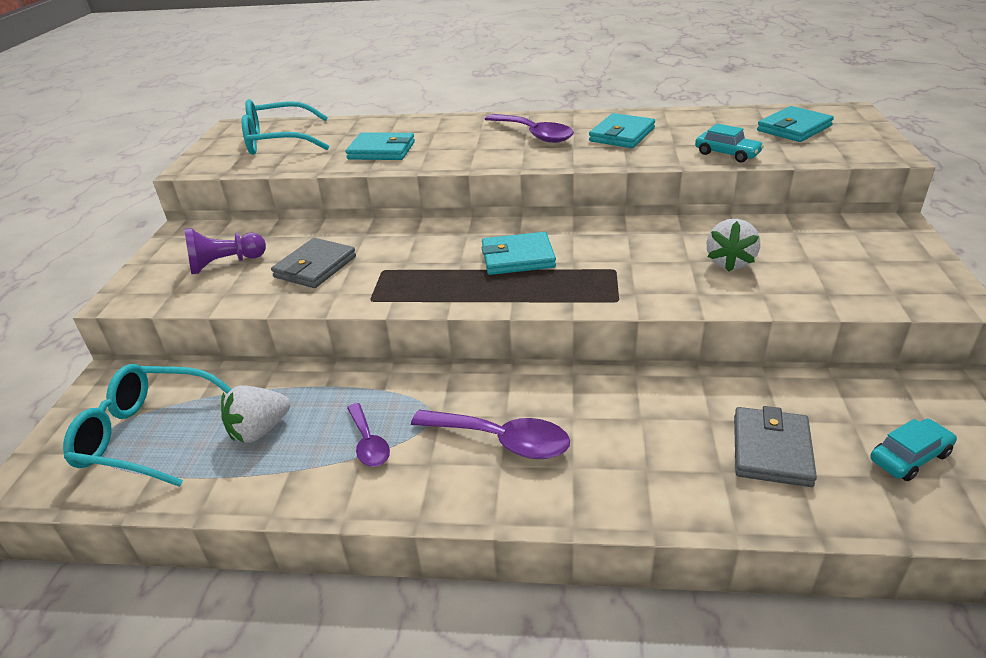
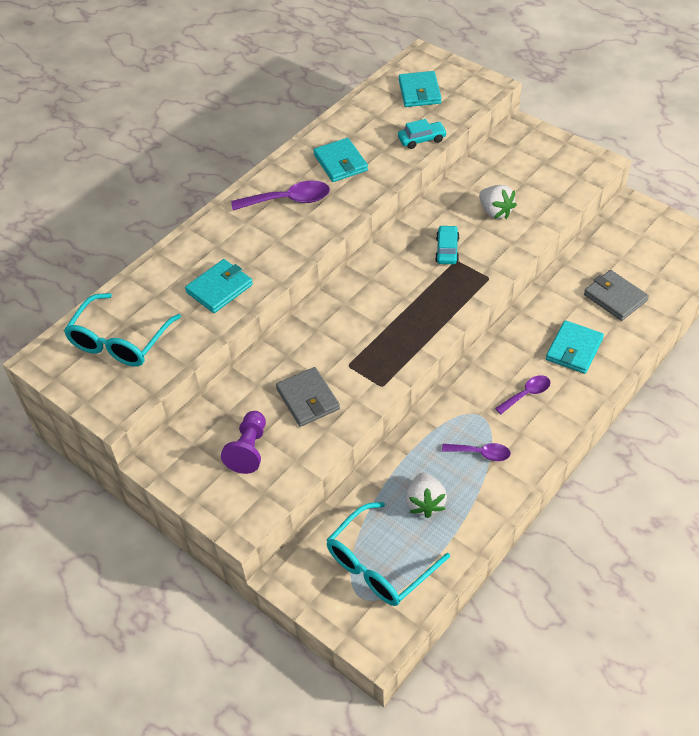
camera: 55 degrees left, 15 degrees up
purple spoon [411,410,570,459] -> purple spoon [495,375,550,414], size x0.62
turquoise wallet [481,232,556,275] -> turquoise wallet moved to [546,320,604,374]
turquoise car [870,419,957,481] -> turquoise car moved to [435,225,460,264]

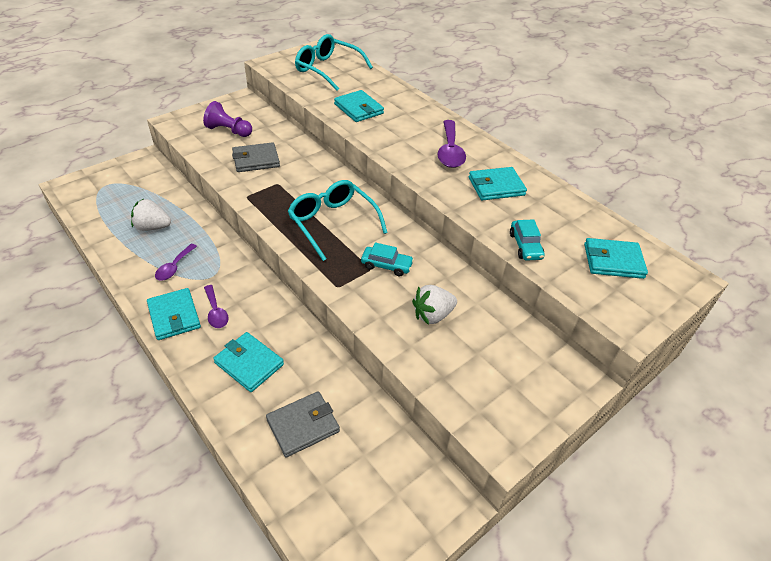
camera: 95 degrees right, 5 degrees down
turquoise glasses [326,502,450,606] -> turquoise glasses moved to [288,180,388,261]
none -> turquoise wallet [147,288,201,340]

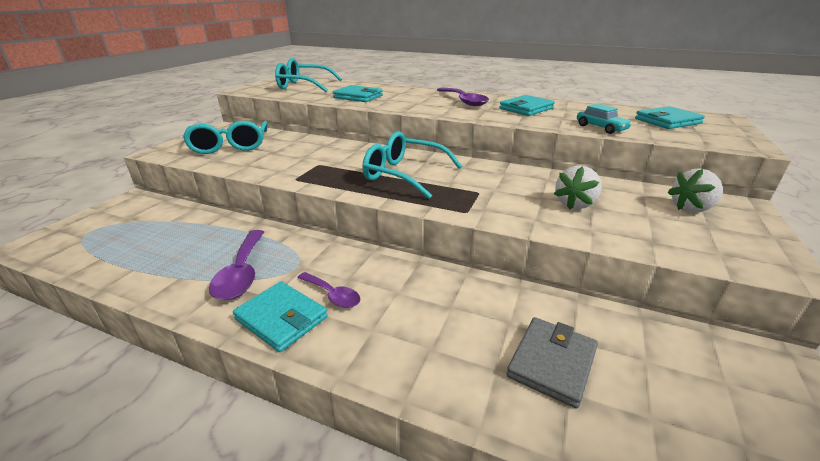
camera: 25 degrees left, 15 degrees down
white strawberry [131,198,171,231] -> white strawberry moved to [668,168,723,213]
purple spoon [155,244,197,281] -> purple spoon [209,230,264,300], size x1.62
purple pawn [203,101,252,137] -> turquoise glasses [182,121,268,154]
turquoise wallet [213,332,284,392] -> none
grey wallet [232,142,280,172] -> none
turquoise car [361,242,414,276] -> none

